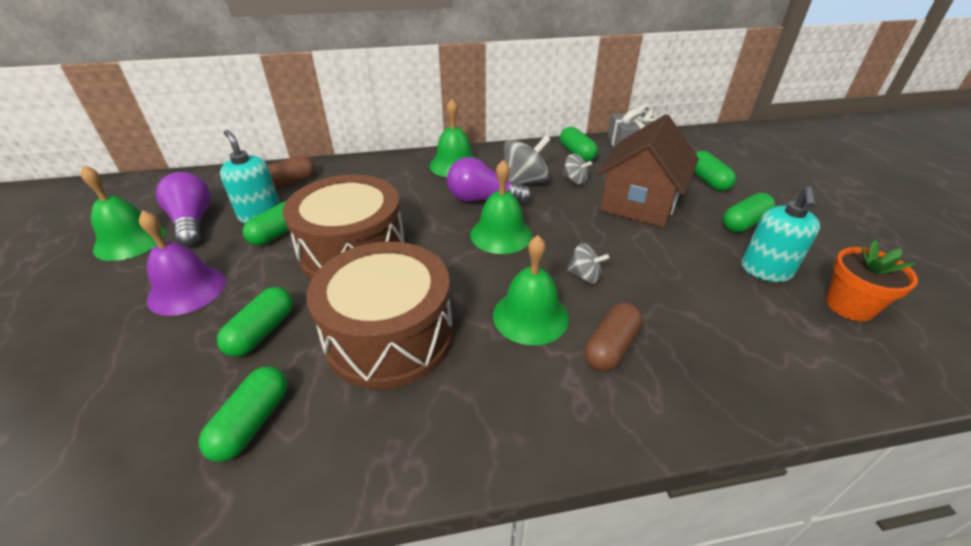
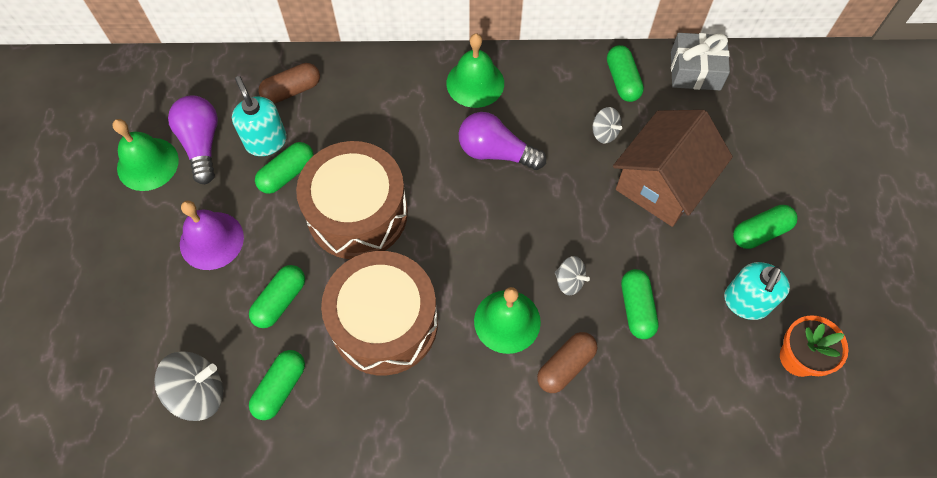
camera: 10 degrees right, 25 degrees up
green bell [470,160,532,254] -> none
grey spinning top [504,135,551,185] -> grey spinning top moved to [154,351,223,421]
green capsule [694,151,736,191] -> green capsule moved to [621,269,659,339]

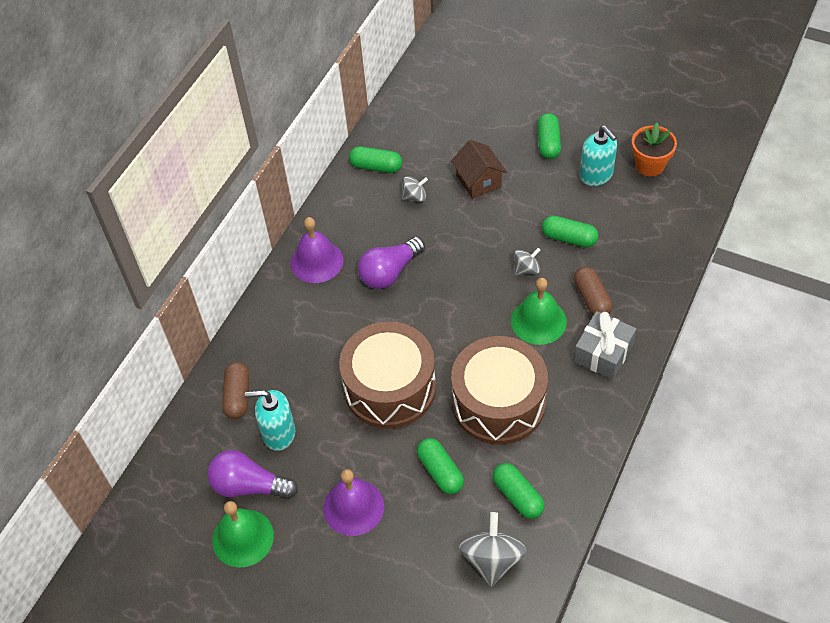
camera: 60 degrees left, 10 degrees down
green capsule [255,142,314,194] -> none
green bell [446,33,504,108] -> purple bell [290,217,343,283]
brown house [613,110,733,227] -> brown house [451,140,507,199], size x0.60
grey gift [671,33,730,90] -> grey gift moved to [574,311,636,380]

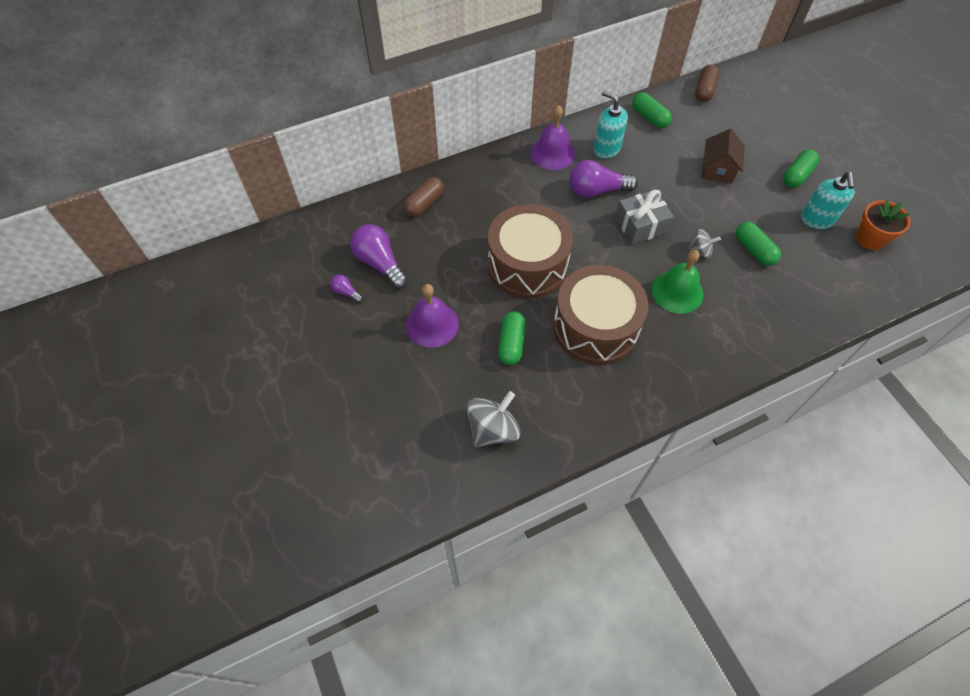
camera: 35 degrees right, 5 degrees up
green bell [212,501,274,568] -> purple light bulb [330,274,363,303]
turquoise soap dispenser [245,390,295,451] -> turquoise soap dispenser moved to [593,91,628,159]
grey spinning top [402,176,428,202] -> none
green capsule [492,463,545,519] -> none
brown capsule [574,267,613,316] -> brown capsule moved to [695,64,720,102]
grey gift [574,311,636,380] -> grey gift moved to [615,190,674,245]

